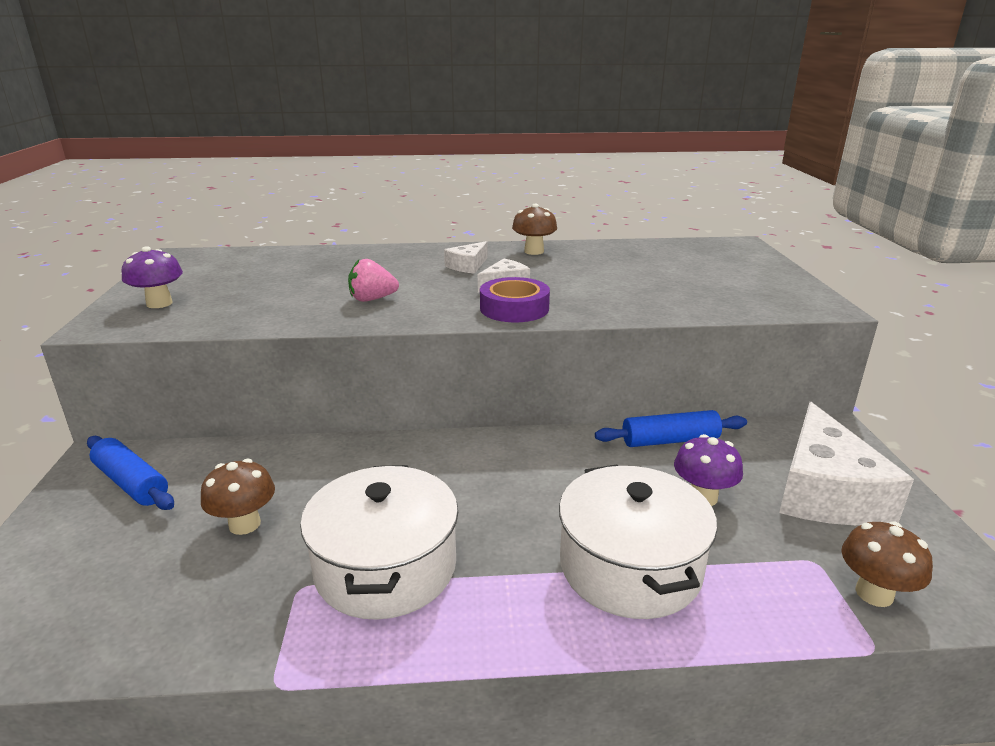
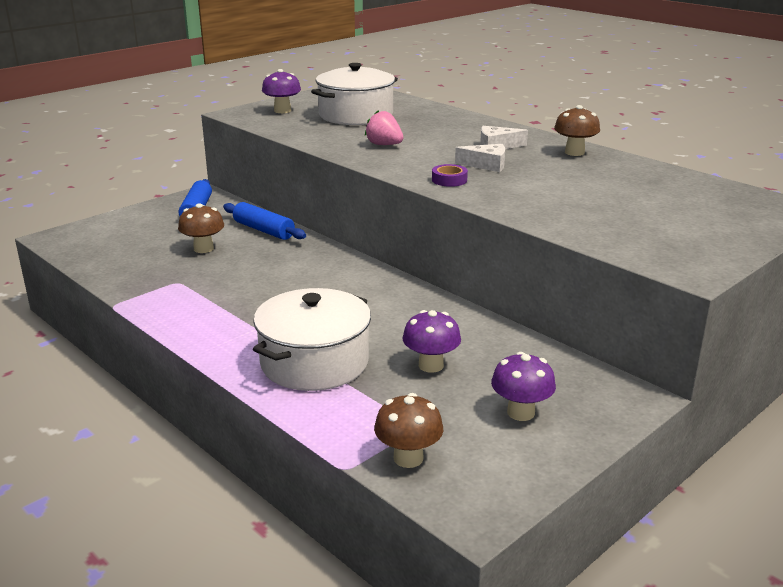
camera: 50 degrees right, 0 degrees up
white pot [300,465,458,620] -> white pot moved to [311,63,398,125]
purple tape [480,277,550,322] -> purple tape [432,164,468,187], size x0.58
blue rolling pin [595,410,747,447] -> blue rolling pin moved to [223,202,306,240]
white cheese [779,402,914,525] -> purple mushroom [491,352,556,421]

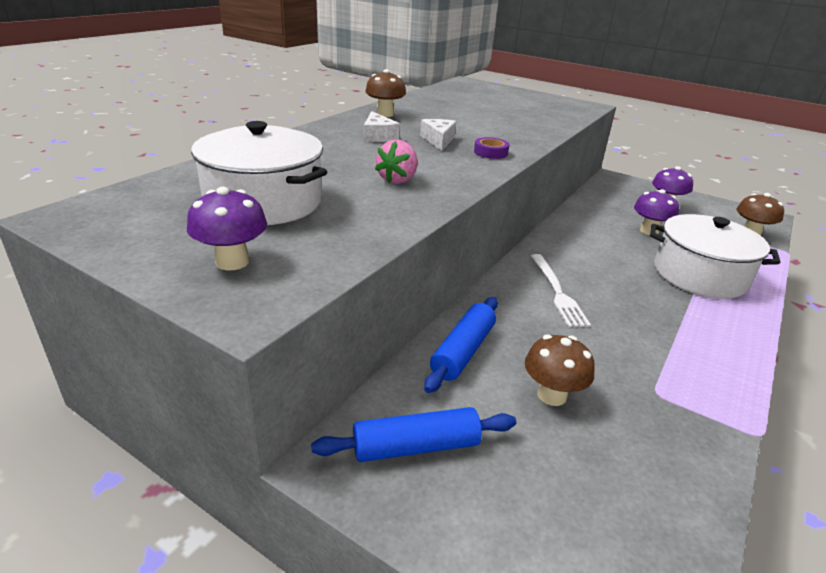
camera: 105 degrees left, 5 degrees up
none -> white fork [531,254,591,328]

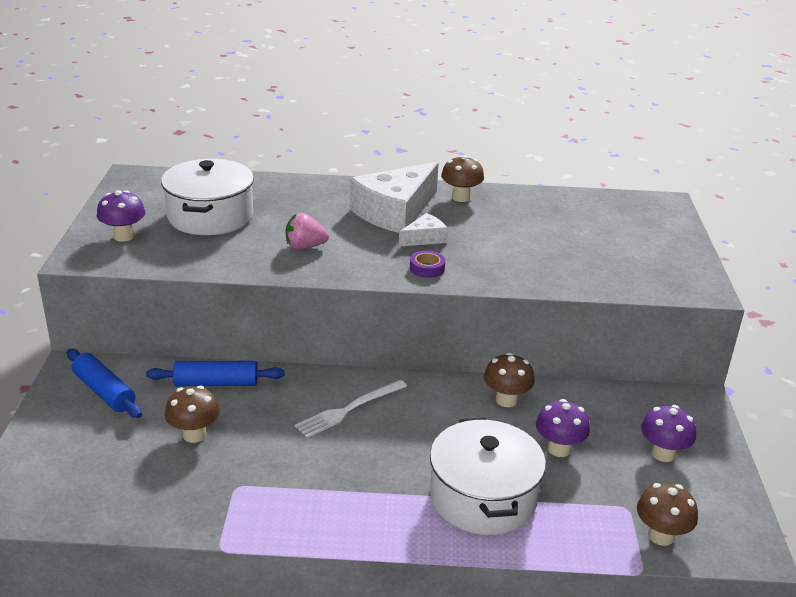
camera: 60 degrees right, 0 degrees up
white cheese [364,111,400,142] -> white cheese [350,162,438,233], size x2.12
none -> brown mushroom [484,353,534,407]

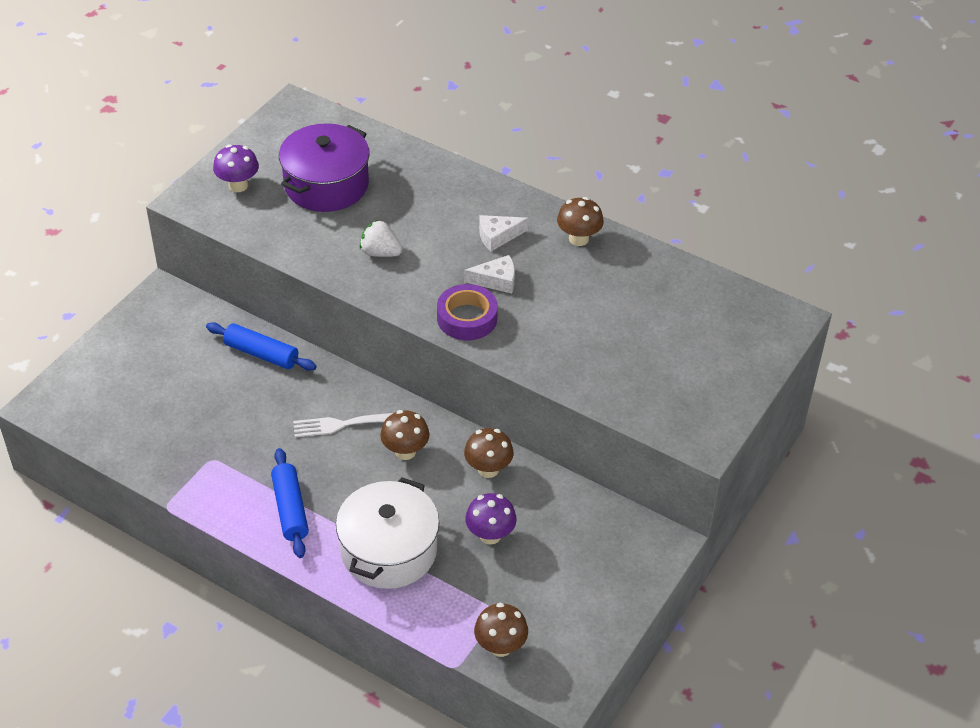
camera: 30 degrees right, 15 degrees up
blue rolling pin [67,349,142,418] -> blue rolling pin moved to [271,448,309,558]
white pot [161,159,254,235] -> purple pot [279,123,370,212]
brown mushroom [165,386,220,443] -> brown mushroom moved to [380,410,429,460]
pink strawberry [286,213,329,250] -> white strawberry [360,220,402,257]
white cheese [350,162,438,233] -> white cheese [479,215,529,251], size x0.47
purple tape [410,250,445,278] -> purple tape [437,284,498,340], size x1.71
purple mushroom [641,405,696,462] -> none

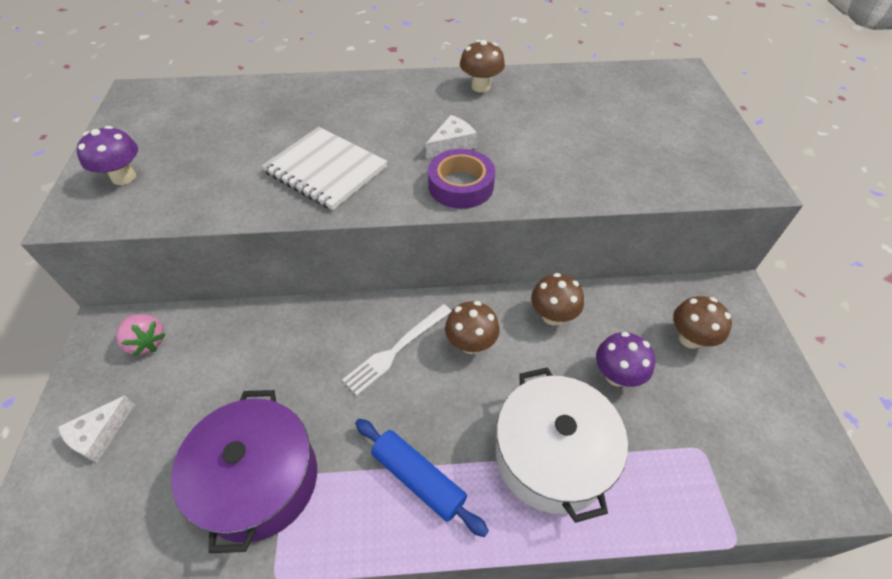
camera: 35 degrees left, 5 degrees up
blue rolling pin [206,322,317,371] -> none
purple pot [279,123,370,212] -> purple pot moved to [171,390,317,553]
white strawberry [360,220,402,257] -> white notebook [262,127,387,210]
brown mushroom [474,603,528,657] -> brown mushroom moved to [673,296,732,349]
white cheese [479,215,529,251] -> white cheese moved to [58,396,135,462]
none -> pink strawberry [116,314,166,356]

